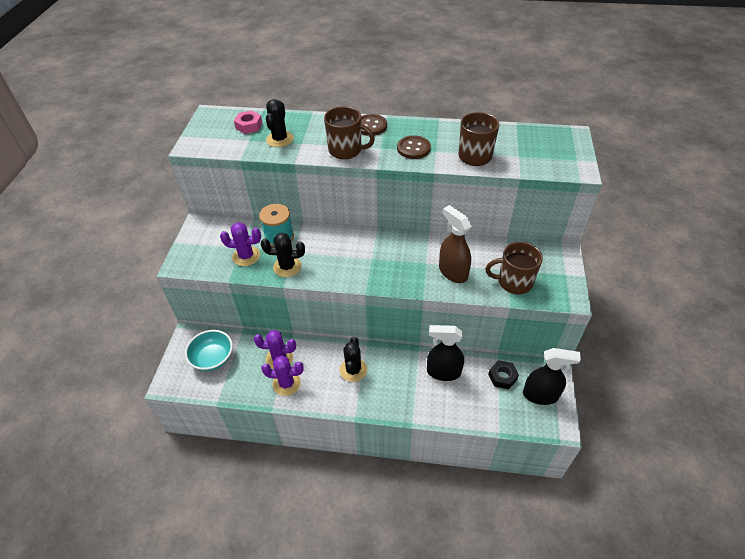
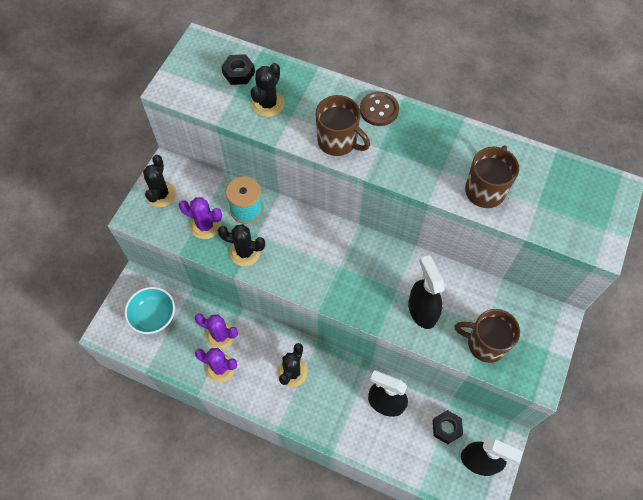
camera: 15 degrees right, 15 degrees up
pink nut [234,110,263,134] -> black nut [221,54,255,85]
brown button [397,135,431,159] -> none
brown spray bottle [439,205,472,283] -> black spray bottle [408,255,445,329]
none -> black cactus [143,155,176,207]

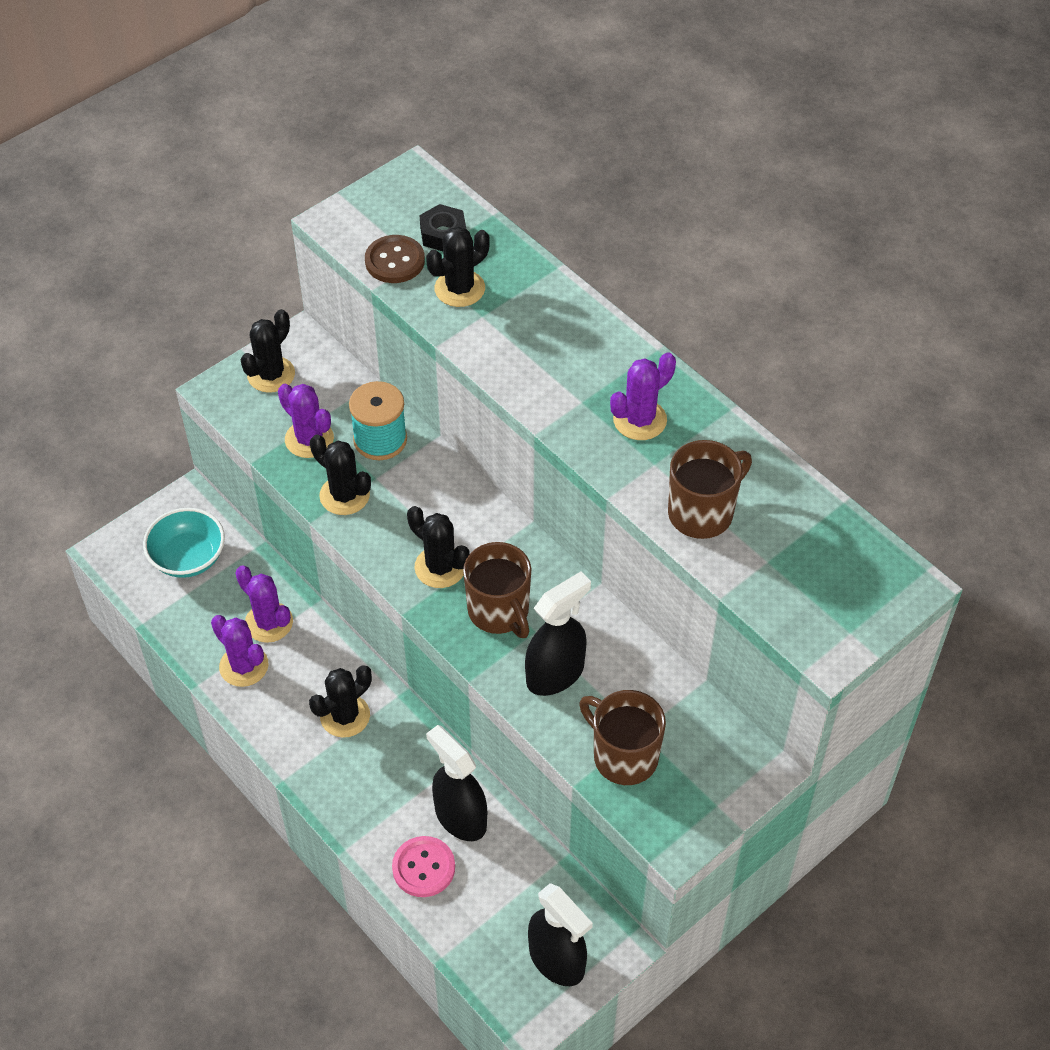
camera: 25 degrees right, 10 degrees down
brown mug [316,95,370,156] -> brown mug moved to [463,542,532,638]
brown button [360,92,399,126] -> brown button moved to [365,235,425,283]
black spray bottle [408,255,445,329] -> black spray bottle turned 45 degrees clockwise [525,571,591,696]
black nut [433,410,463,444] -> none
none -> pink button [392,836,455,897]
none -> black cactus [407,506,470,588]
none -> purple cactus [610,352,676,440]

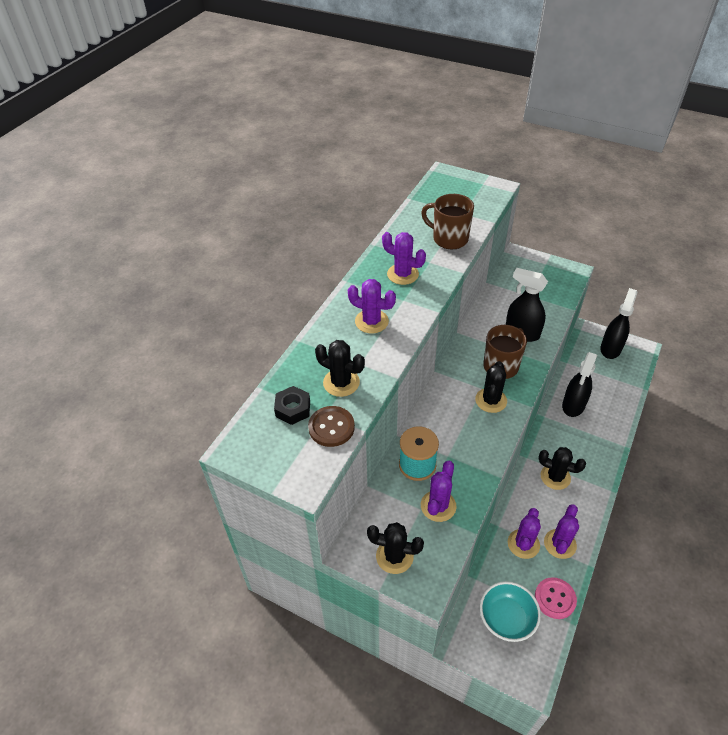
camera: 110 degrees left, 5 degrees down
black cactus [310,434,371,515] -> none
pink button [392,836,455,897] -> pink button moved to [535,577,577,619]
brown mug [579,690,666,785] -> none
none -> purple cactus [348,279,396,333]

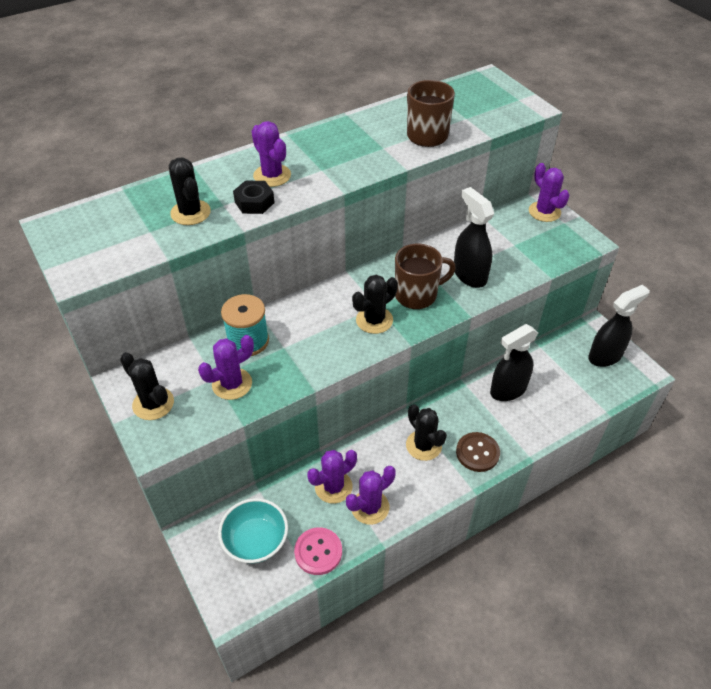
camera: 30 degrees right, 0 degrees up
black nut [274,386,310,425] -> black nut moved to [233,181,275,214]
brown button [308,406,355,447] -> brown button moved to [456,432,500,472]
purple cactus [382,232,426,285] -> purple cactus moved to [529,163,570,222]

